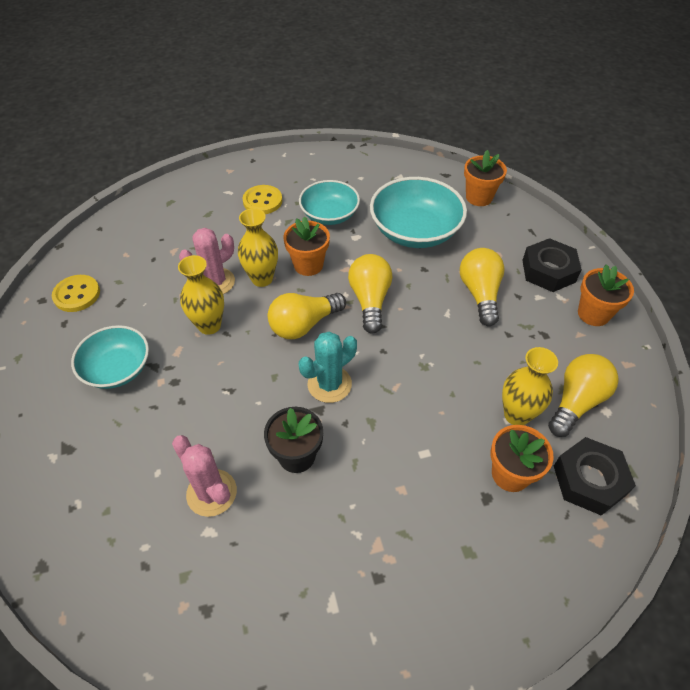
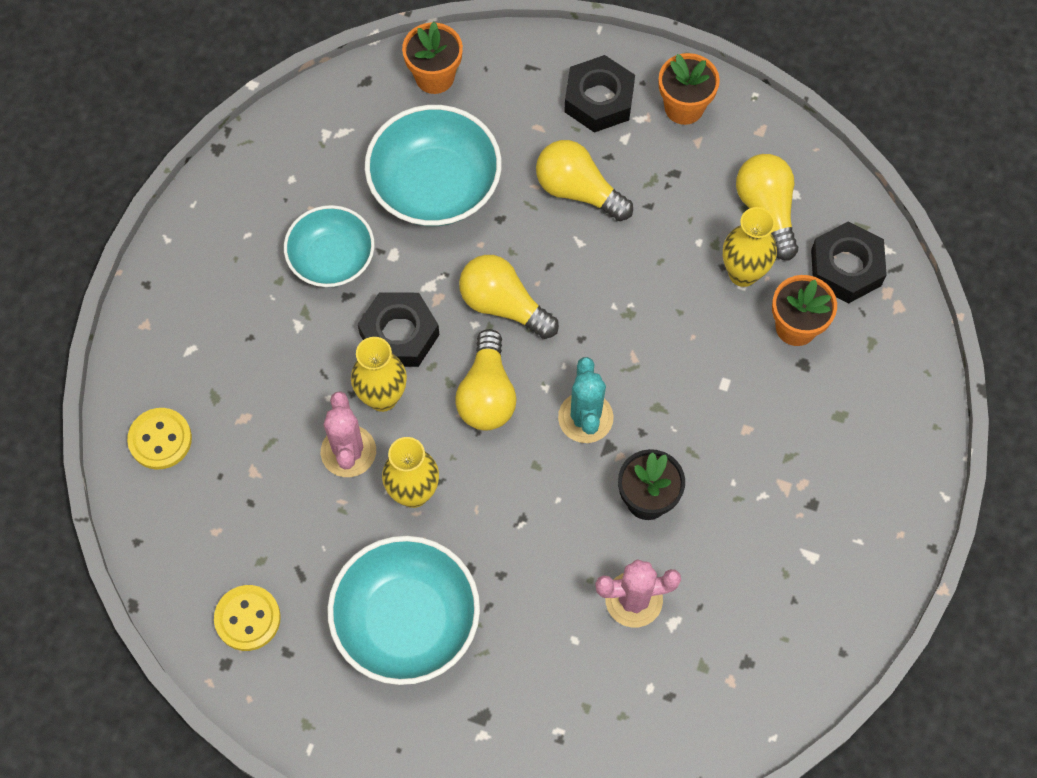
camera: 55 degrees left, 15 degrees up
turquoise bowl [71,325,149,389] -> turquoise bowl [327,536,480,685], size x1.52
yellow button [243,185,282,214] -> yellow button moved to [127,408,192,469]
orange flower pot [283,216,330,276] -> black nut [358,293,439,367]

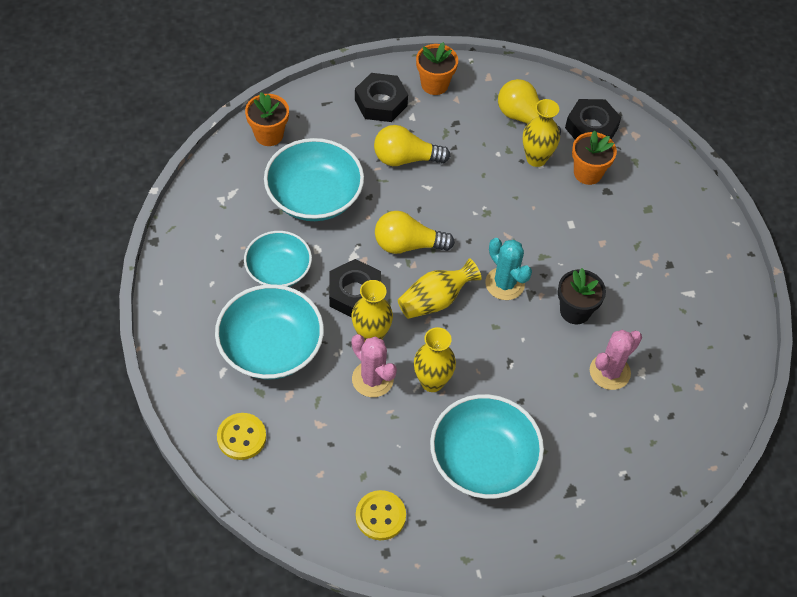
camera: 35 degrees left, 10 degrees down
yellow light bulb [455,329,517,431] -> yellow vase [398,258,482,319]
none -> turquoise bowl [215,284,324,379]

